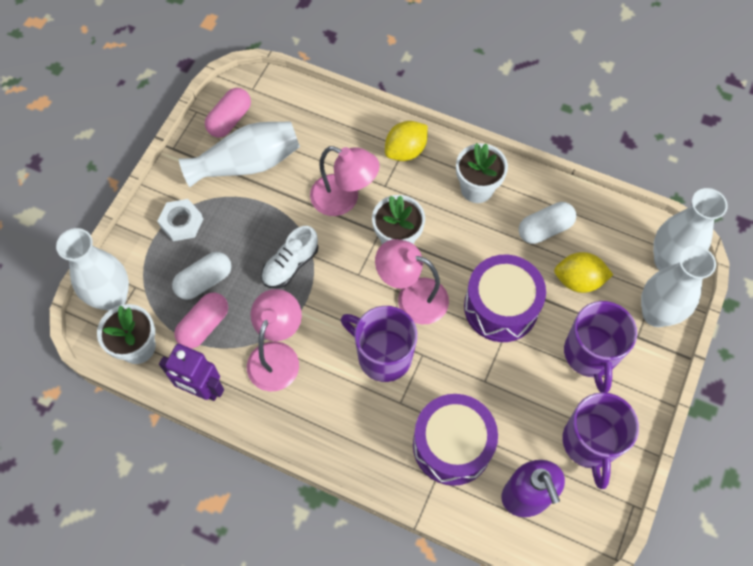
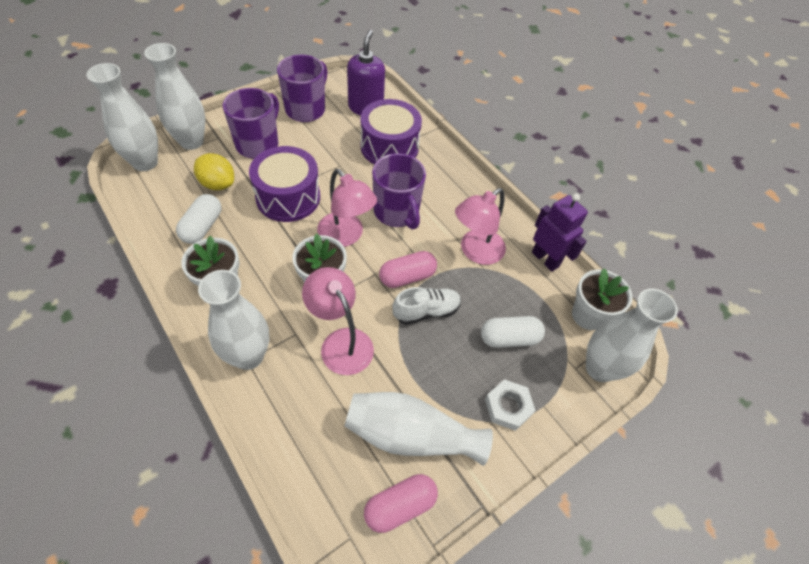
camera: 155 degrees left, 10 degrees down
pink capsule [174,293,228,349] -> pink capsule moved to [379,251,437,288]
yellow lemon [385,121,428,161] -> white vase [198,270,269,370]
white capsule [519,202,577,244] -> white capsule turned 75 degrees counterclockwise [176,194,221,244]

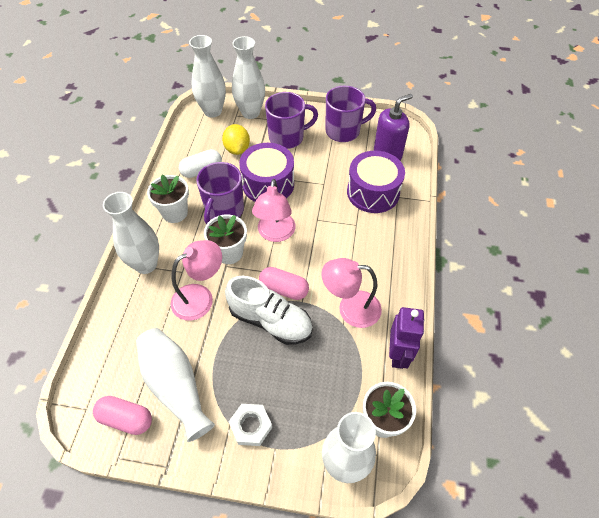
camera: 50 degrees right, 0 degrees up
pink lamp [302,267,374,375] -> pink lamp turned 45 degrees clockwise [171,240,222,321]
purple mug [372,153,426,230] -> purple mug moved to [196,162,244,225]
white shoe [392,287,461,325] -> white shoe [225,276,313,345], size x1.51
white capsule [481,316,545,348] -> none

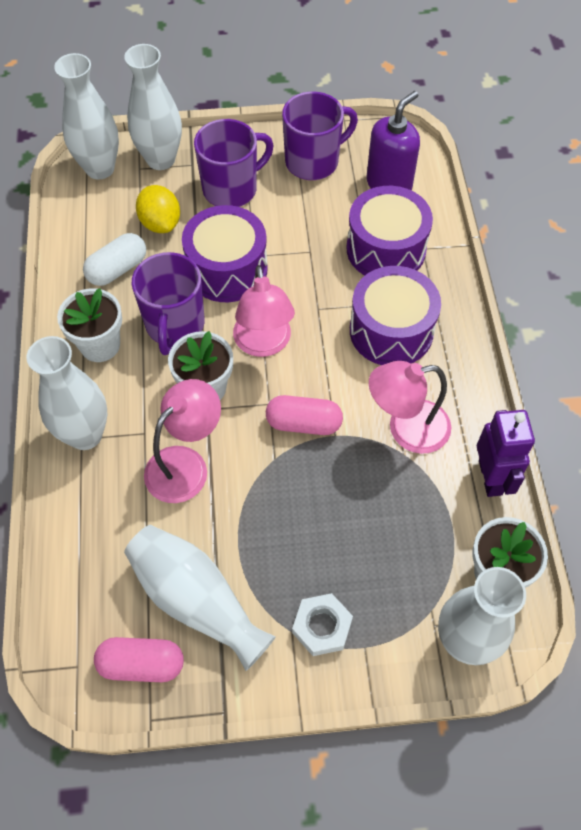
camera: 15 degrees left, 5 degrees up
white shoe [225,276,313,345] -> none
none -> purple drum [350,266,441,365]

